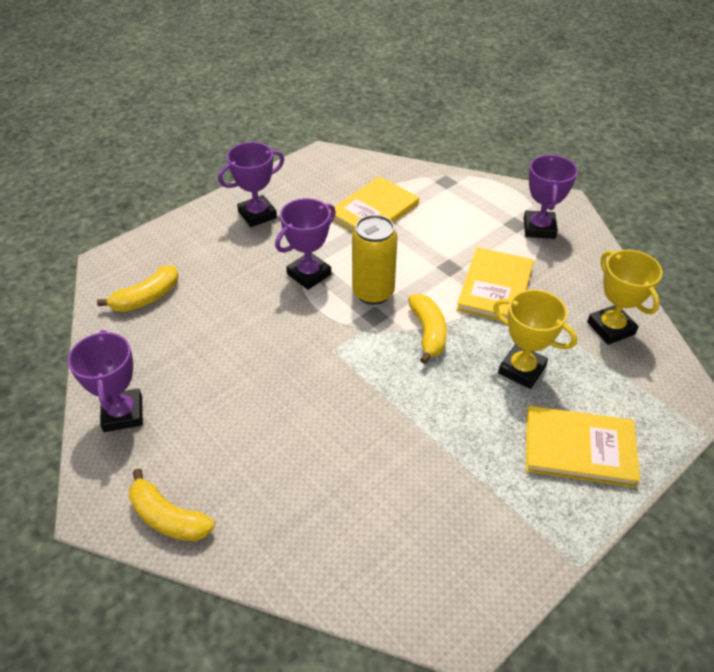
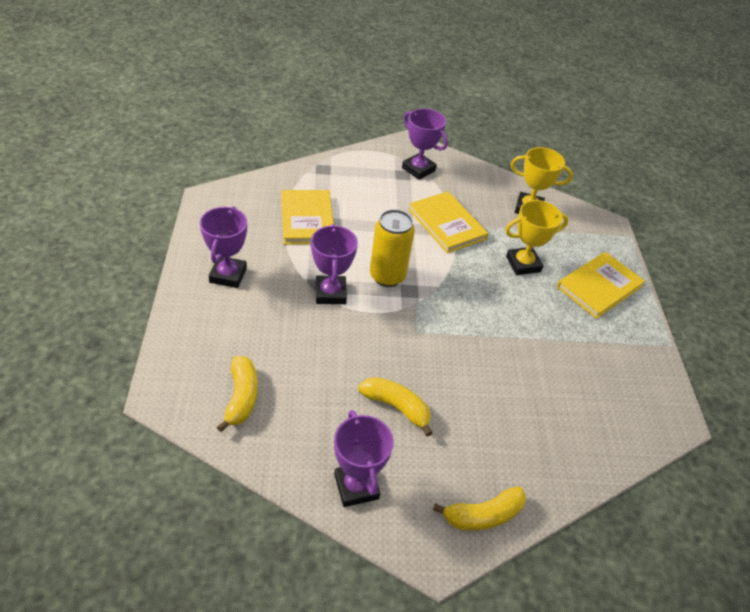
camera: 55 degrees left, 0 degrees up
purple trophy [68,330,143,432] -> purple trophy turned 45 degrees clockwise [334,410,394,507]
yellow banana [408,294,447,364] -> yellow banana moved to [358,377,432,436]

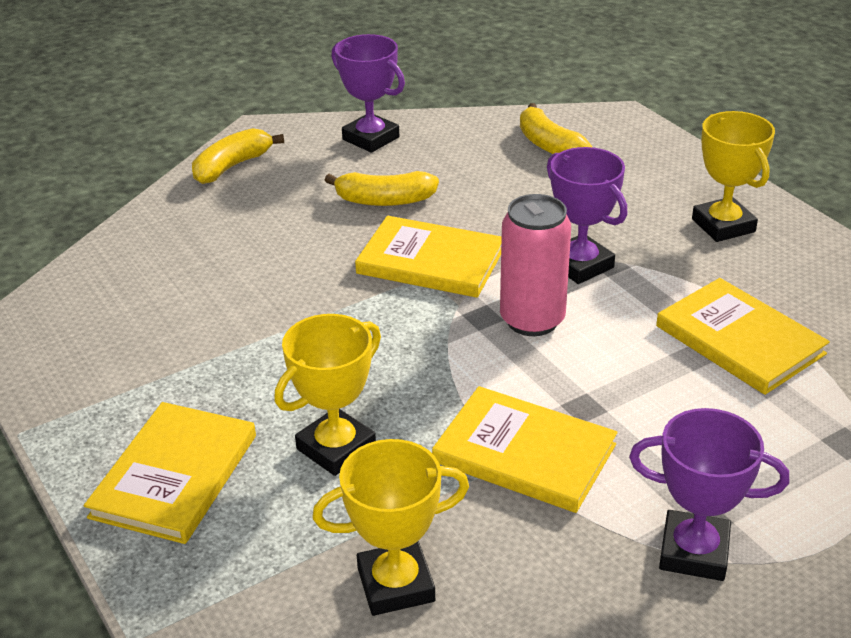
camera: 155 degrees right, 10 degrees down
purple trophy [200,206,247,288] -> yellow trophy [692,111,775,242]
yellow can [370,209,415,287] -> pink can [500,194,571,336]
none -> yellow book [355,216,502,298]

